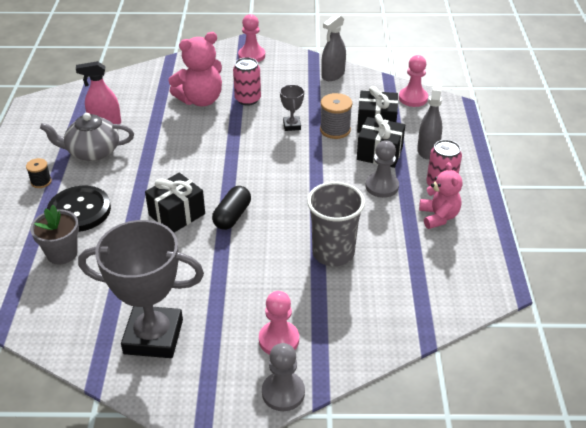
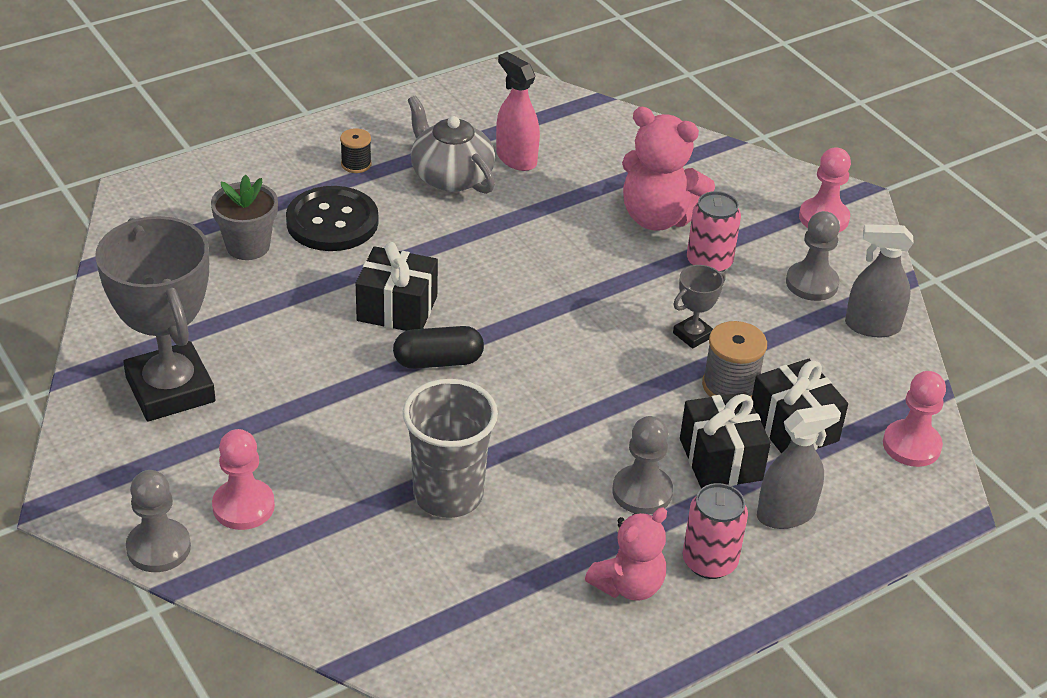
camera: 55 degrees right, 0 degrees up
none -> grey pawn [786,211,840,301]

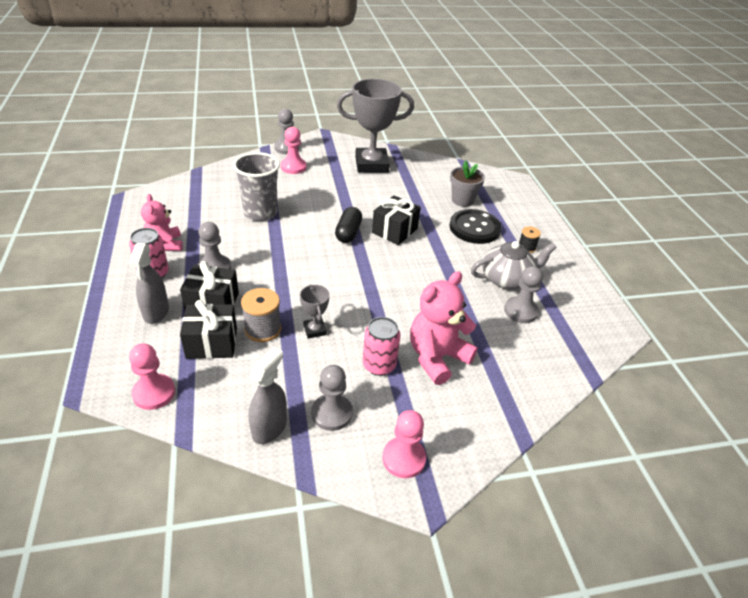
camera: 110 degrees right, 0 degrees up
pink spray bottle [496,52,540,171] -> grey pawn [504,266,543,323]

